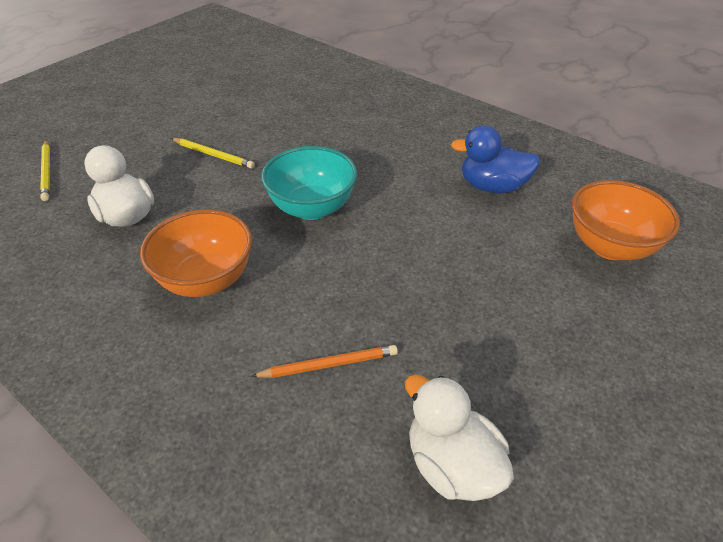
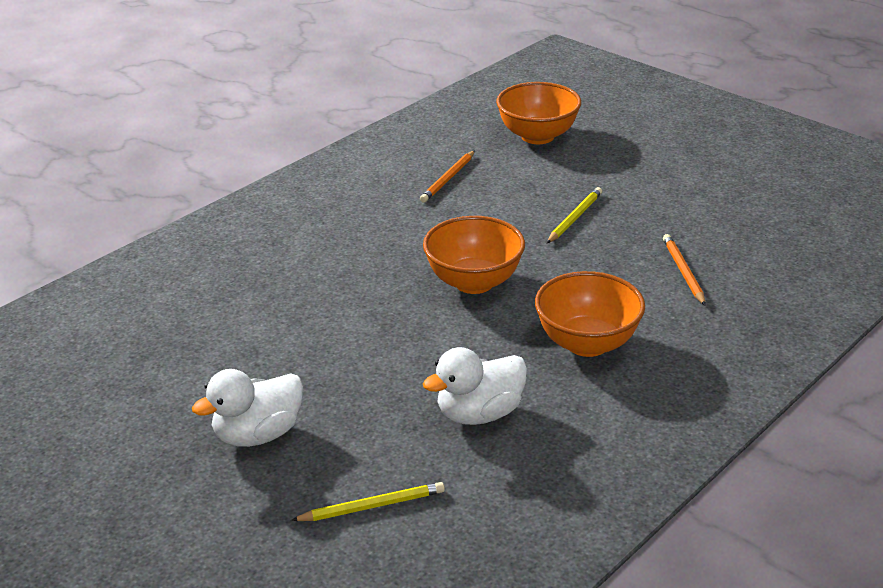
camera: 85 degrees left, 10 degrees down
yellow pencil [171,138,255,169] -> yellow pencil moved to [547,187,602,243]
turquoise bowl [261,146,357,220] -> orange bowl [423,216,525,294]
white duck [405,375,514,501] -> white duck moved to [192,369,303,447]
blue duck [451,125,540,193] -> orange pencil [420,150,475,202]

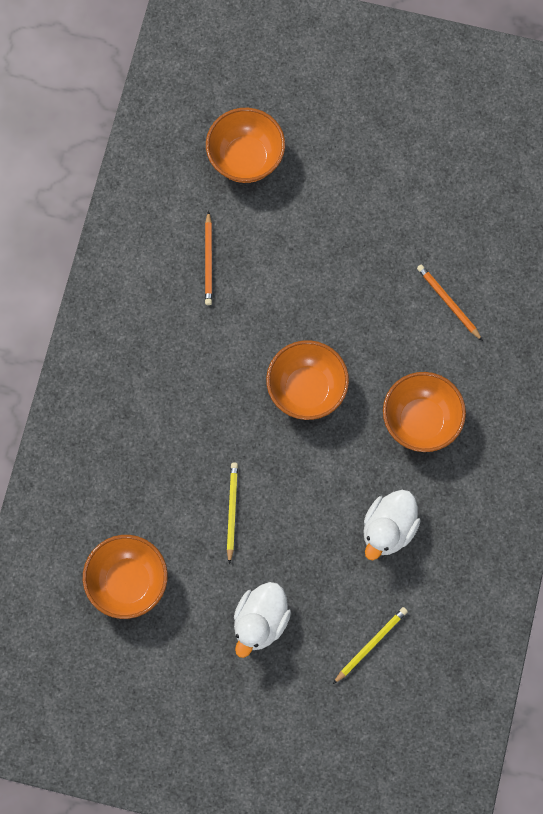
camera: 30 degrees left, 40 degrees up
yellow pencil [547,187,602,243] -> yellow pencil moved to [227,462,238,564]
none -> orange bowl [83,535,168,619]

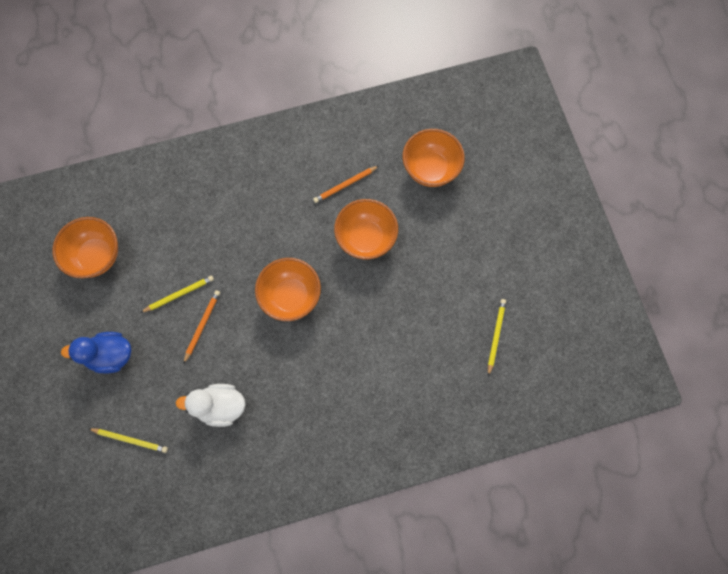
camera: 60 degrees right, 0 degrees up
white duck [234,582,291,658] -> blue duck [61,332,132,373]
orange bowl [383,372,466,452] -> orange bowl moved to [334,199,398,259]
orange pencil [417,264,483,341] -> orange pencil moved to [183,290,220,364]
none -> yellow pencil [488,299,506,377]

